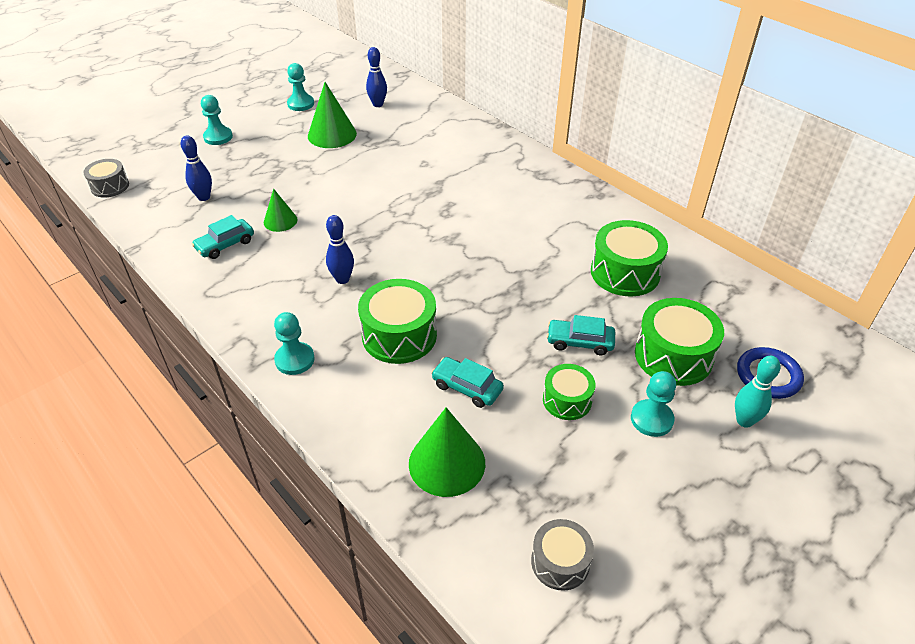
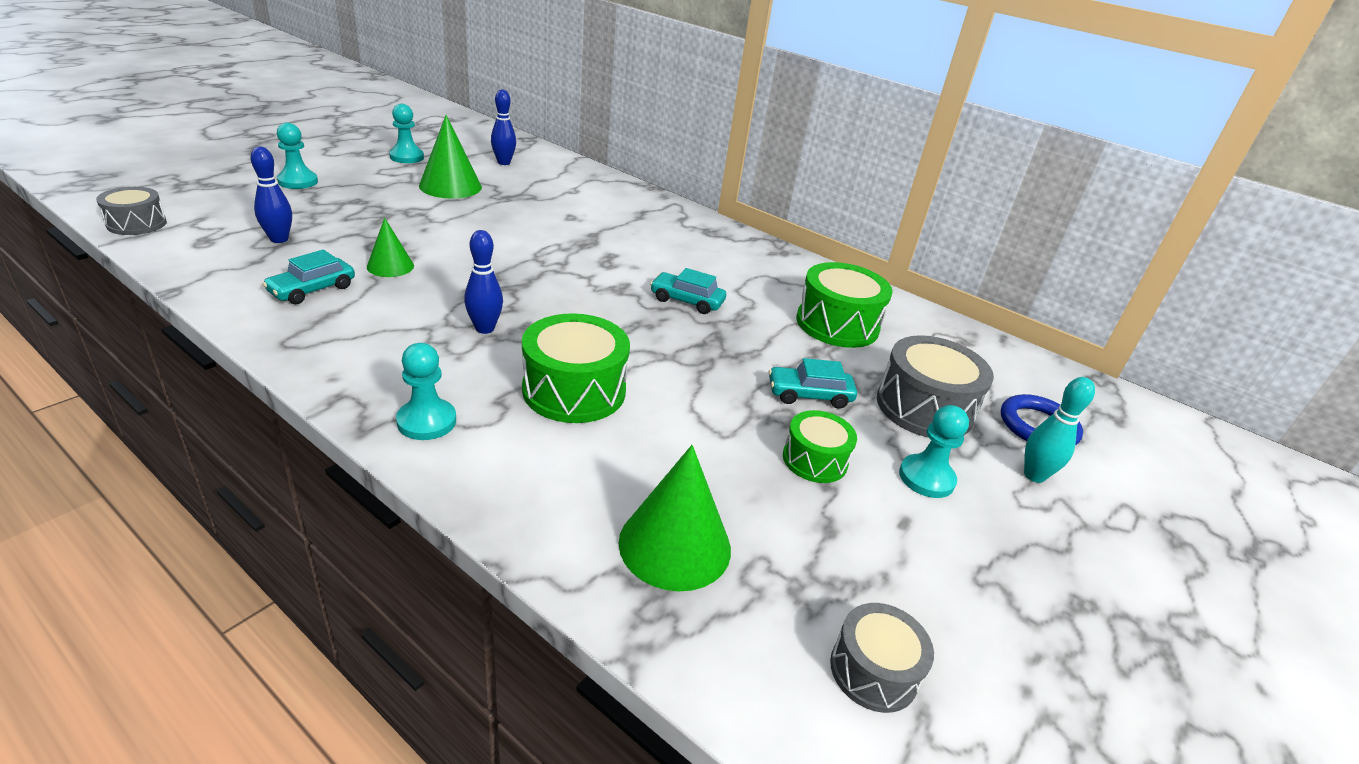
camera: 15 degrees left, 10 degrees down
turquoise car [431,357,504,408] -> turquoise car moved to [650,268,726,314]
green drum [635,298,724,386] -> grey drum [877,335,994,438]

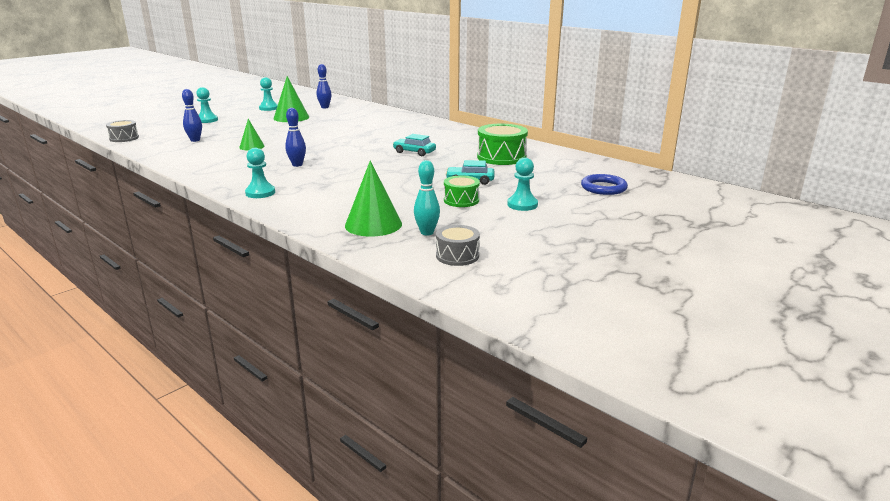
camera: 10 degrees right, 10 degrees down
turquoise car [262,250,355,304] -> none
green drum [522,313,630,423] -> none
grey drum [877,335,994,438] -> none
turquoise bowling pin [1024,377,1095,483] -> turquoise bowling pin moved to [414,160,440,235]

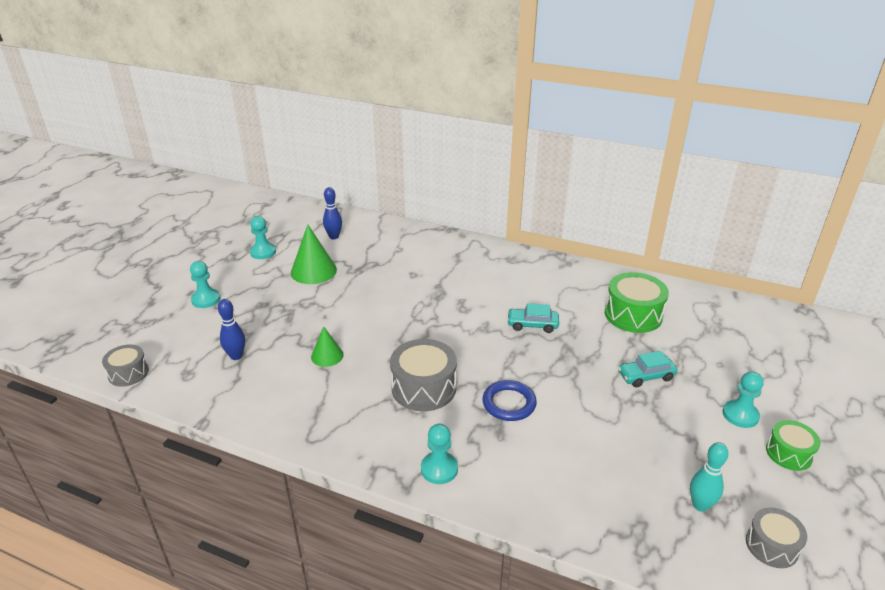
camera: 20 degrees left, 10 degrees up
blue bowling pin [285,108,306,167] -> grey drum [390,339,457,411]
green cone [345,161,402,237] -> none
green drum [444,175,480,207] -> green drum moved to [766,420,821,471]
blue ring [581,174,628,195] -> blue ring moved to [482,380,537,421]

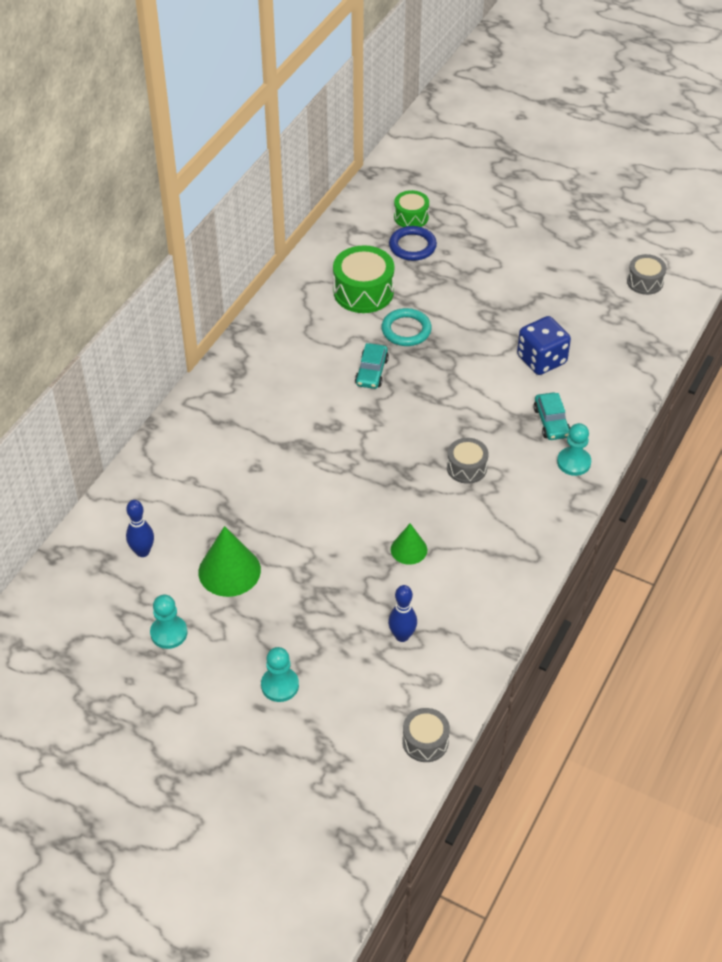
camera: 85 degrees left, 15 degrees up
grey drum [390,339,457,411] -> grey drum [447,438,489,484], size x0.60
blue ring [482,380,537,421] -> blue ring moved to [389,226,437,261]
turquoise car [618,351,677,388] -> turquoise car moved to [533,393,570,440]
turquoise bowling pin [690,442,729,512] -> none
turquoise pawn [723,371,764,428] -> none
green drum [766,420,821,471] -> green drum moved to [394,190,429,227]
none -> turquoise ring [382,308,432,346]
none -> blue dice [517,316,571,375]

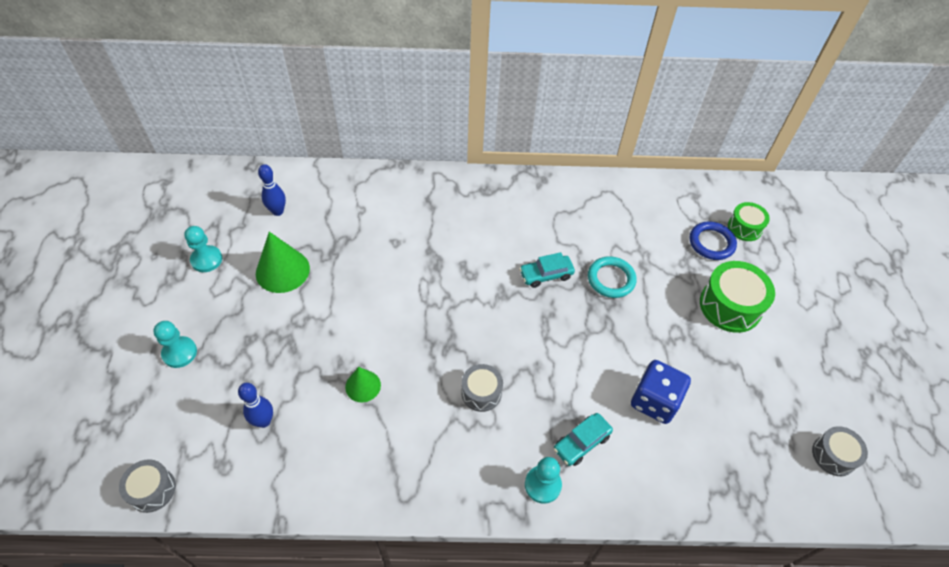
camera: 60 degrees right, 5 degrees up
green drum [333,245,394,313] -> green drum moved to [700,261,775,333]

